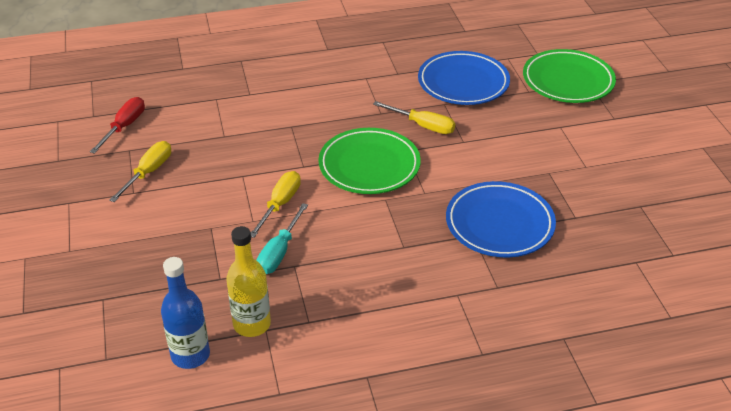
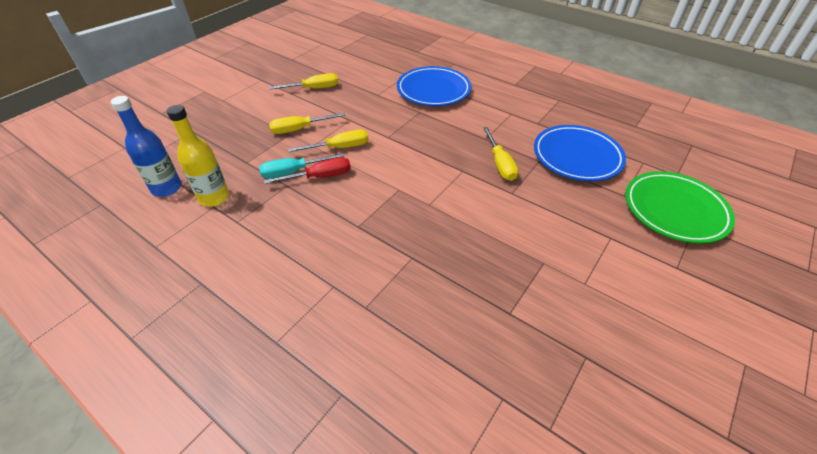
camera: 50 degrees right, 5 degrees up
red screwdriver [90,97,145,154] -> red screwdriver moved to [264,157,351,184]
green plate [318,128,421,194] -> none
blue plate [446,181,556,258] -> blue plate moved to [397,66,471,106]
none -> yellow screwdriver [269,113,346,134]

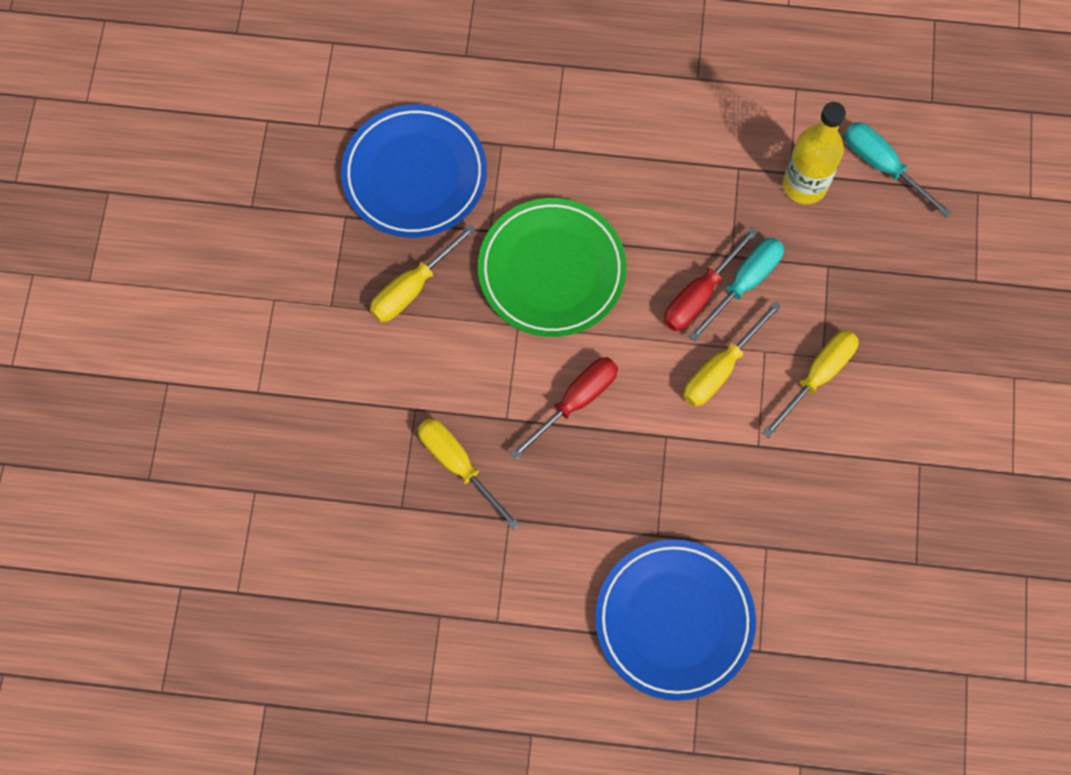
camera: 150 degrees right, 25 degrees up
blue bottle [111,96,182,197] -> turquoise screwdriver [844,122,952,218]
yellow screwdriver [269,73,338,89] -> yellow screwdriver moved to [370,224,476,322]
blue plate [534,125,626,181] -> blue plate moved to [341,104,487,238]
green plate [625,171,735,244] -> green plate moved to [478,198,627,337]
none -> red screwdriver [510,357,618,460]

